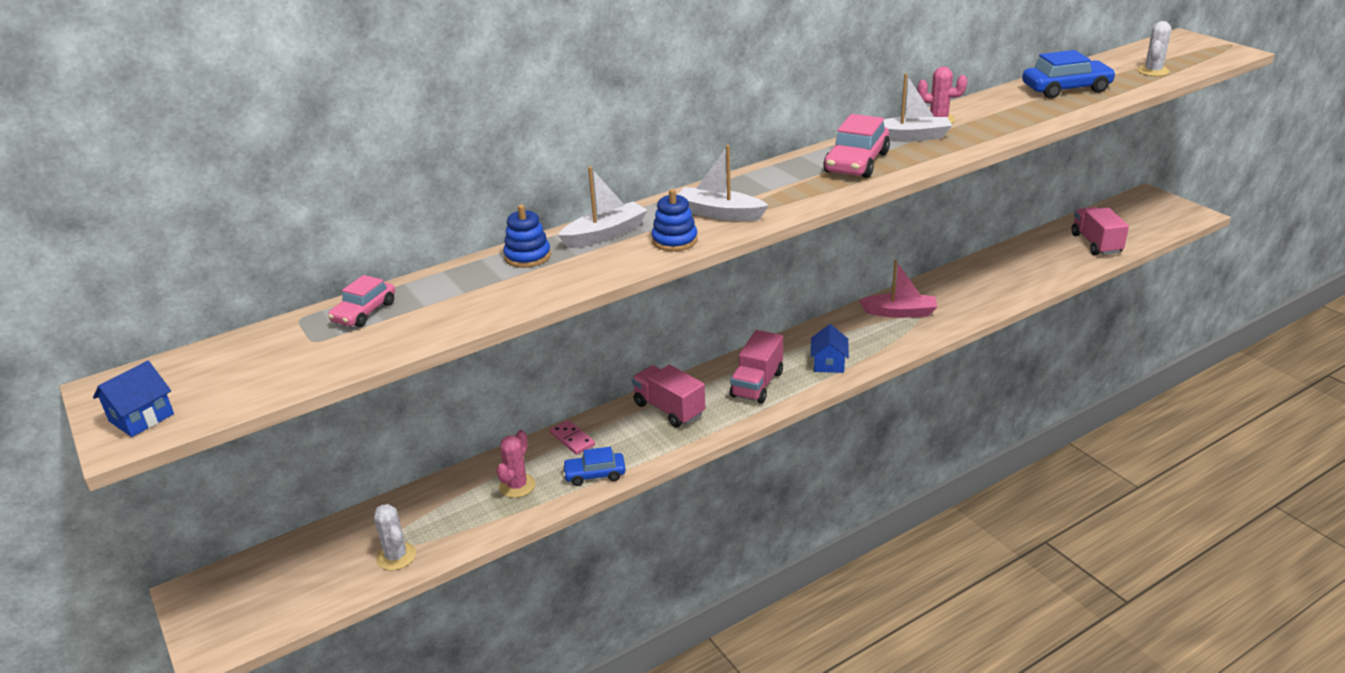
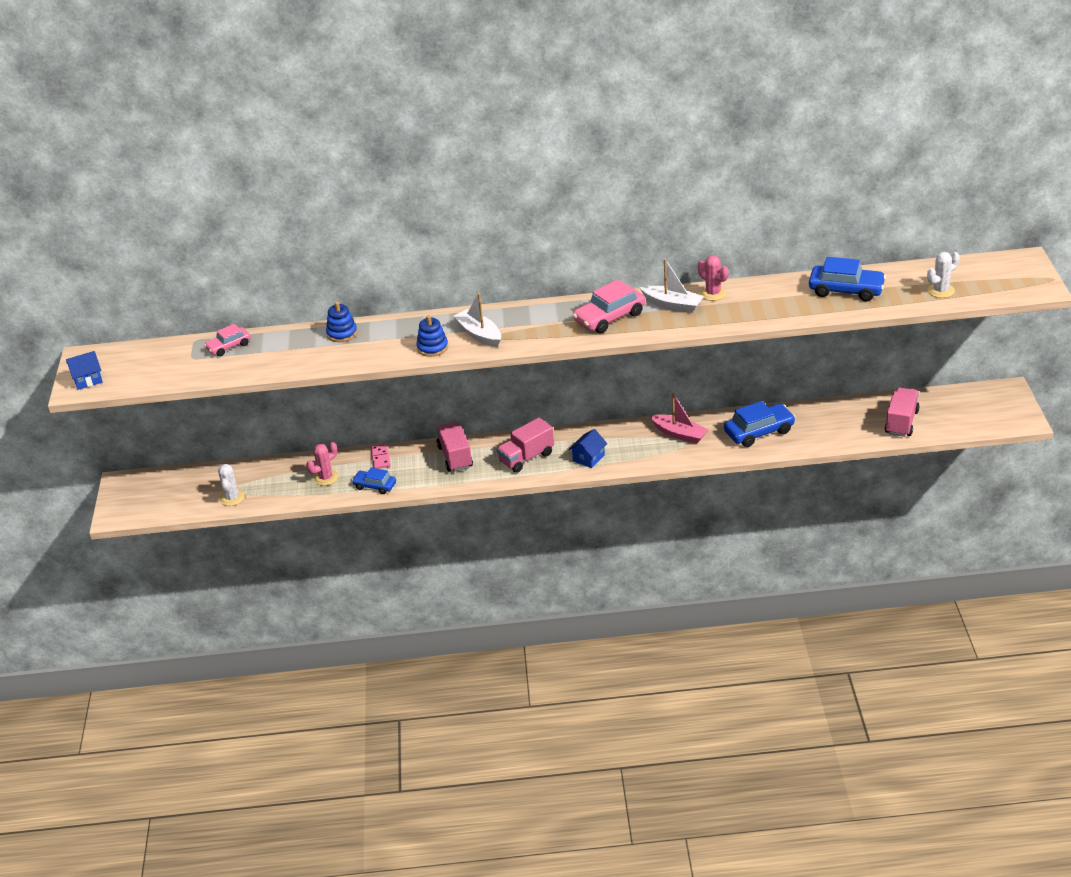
camera: 30 degrees right, 5 degrees up
white boat [558,167,648,248] -> none
none -> blue car [724,401,795,447]

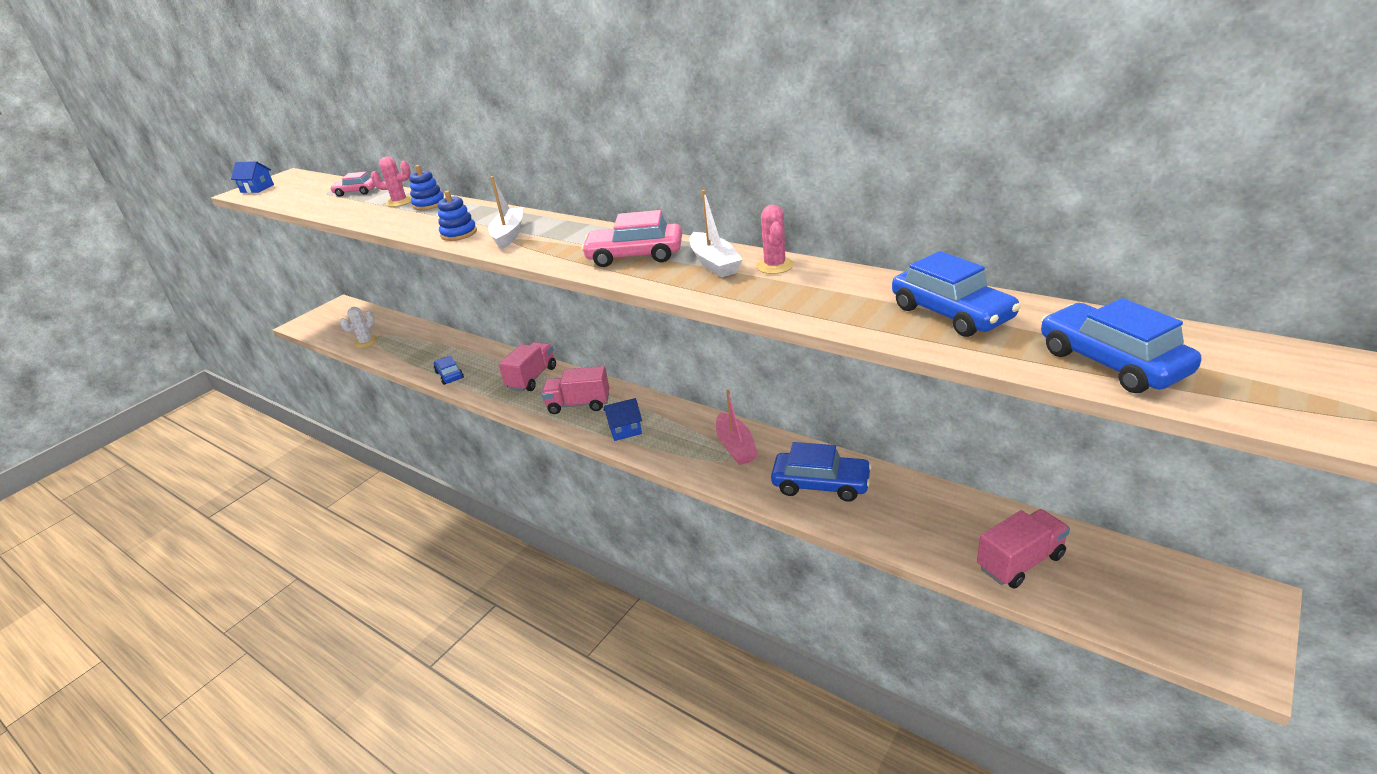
camera: 40 degrees right, 5 degrees down
pink cactus [306,442,338,486] -> pink cactus moved to [371,157,411,207]
pink domino [370,444,391,469] -> none
white cactus [927,252,960,298] -> blue car [1041,298,1201,393]

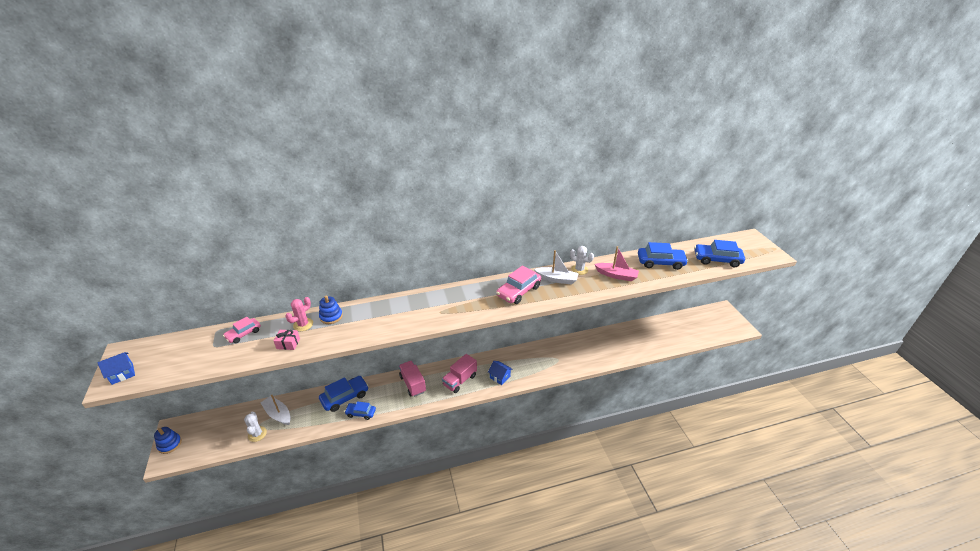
camera: 55 degrees left, 5 degrees up
blue stacking toy [438,191,477,241] -> blue stacking toy moved to [154,427,182,454]
white boat [488,176,523,249] -> white boat moved to [261,394,291,425]
blue house [604,398,642,441] -> blue house turned 75 degrees counterclockwise [488,361,513,385]
pink boat [716,390,758,465] -> pink boat moved to [595,246,639,281]
pink cactus [756,205,794,274] -> white cactus [570,246,594,275]
blue car [771,442,872,502] -> blue car moved to [319,376,369,412]
pink truck [977,509,1070,588] -> none
none -> pink gift [274,330,300,350]

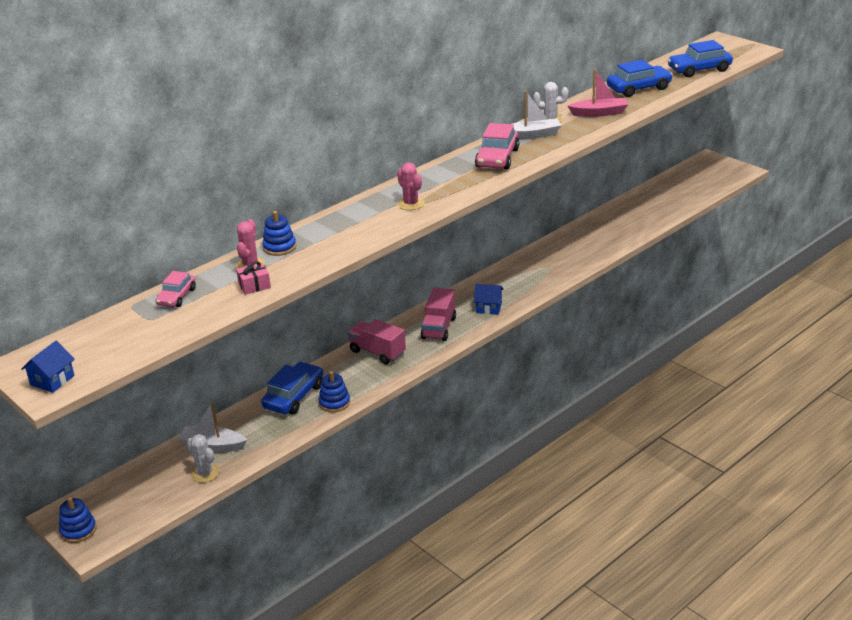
camera: 25 degrees left, 5 degrees down
blue car [344,401,376,420] -> blue stacking toy [319,371,350,412]
none -> pink cactus [397,162,424,210]

